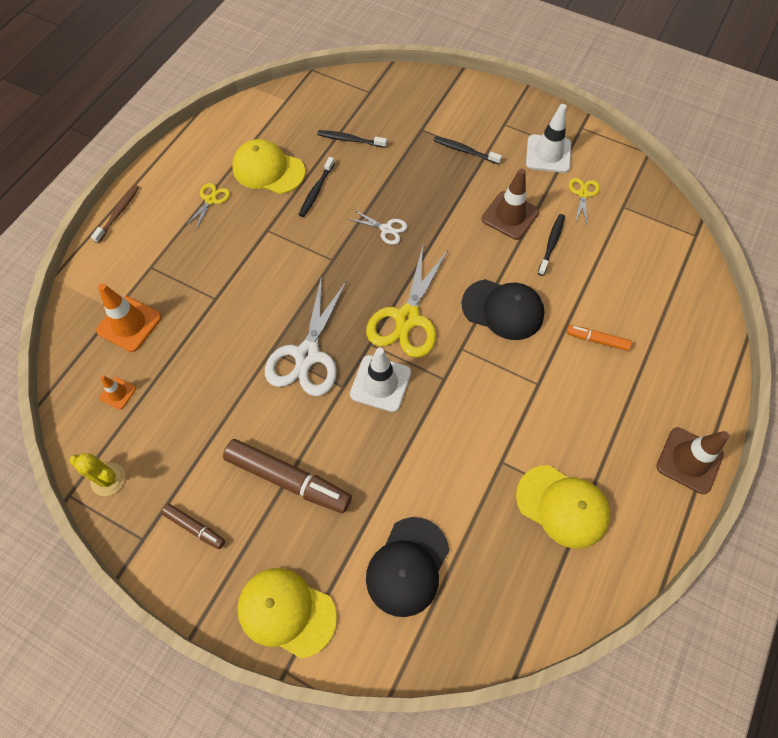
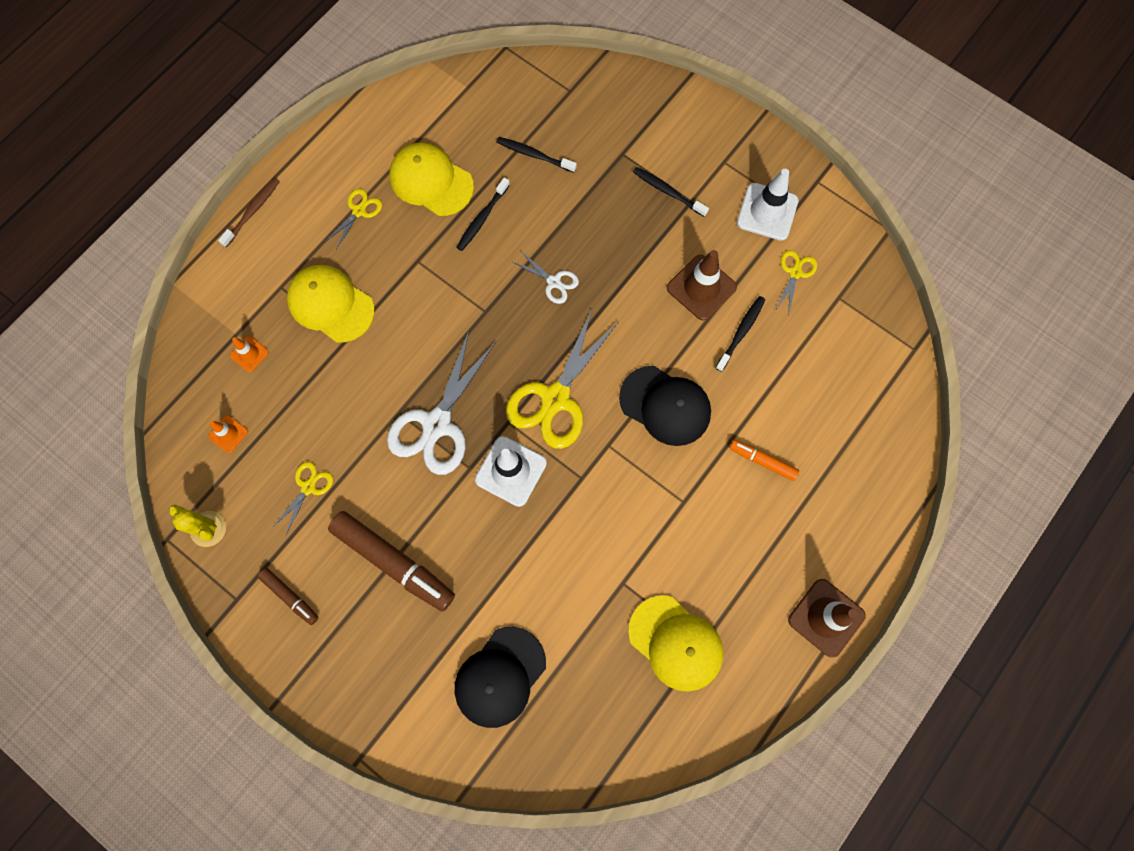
camera: 10 degrees right, 10 degrees up
orange traffic cone [96,284,162,352] -> orange traffic cone [230,336,269,372], size x0.54
yellow cap [237,568,337,658] -> yellow cap moved to [287,265,375,342]
none -> yellow scissors [273,462,333,534]

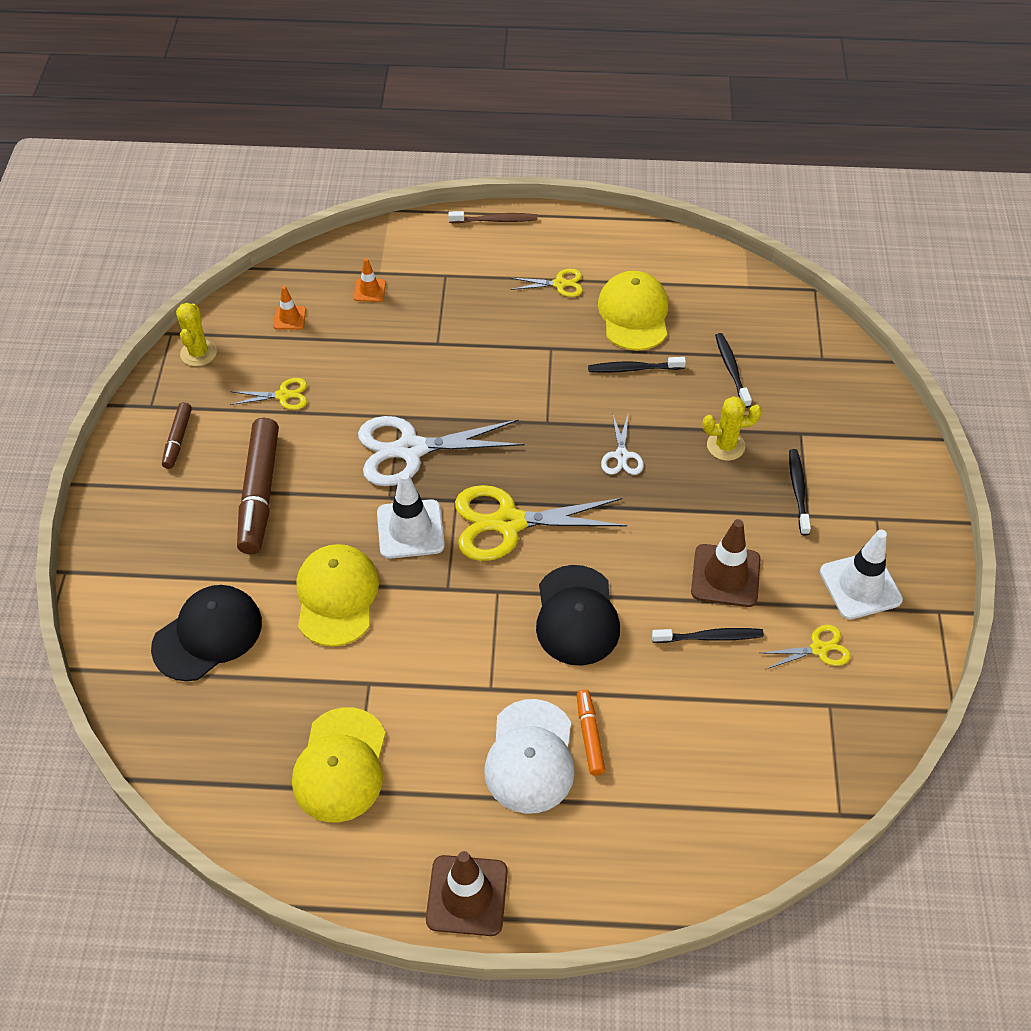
camera: 55 degrees right, 20 degrees down
yellow cap [287,265,375,342] -> yellow cap moved to [296,544,379,646]
black cap [455,627,546,728] -> black cap turned 135 degrees clockwise [151,585,262,681]
none -> white cap [484,699,575,814]
none -> yellow cactus [703,396,762,461]

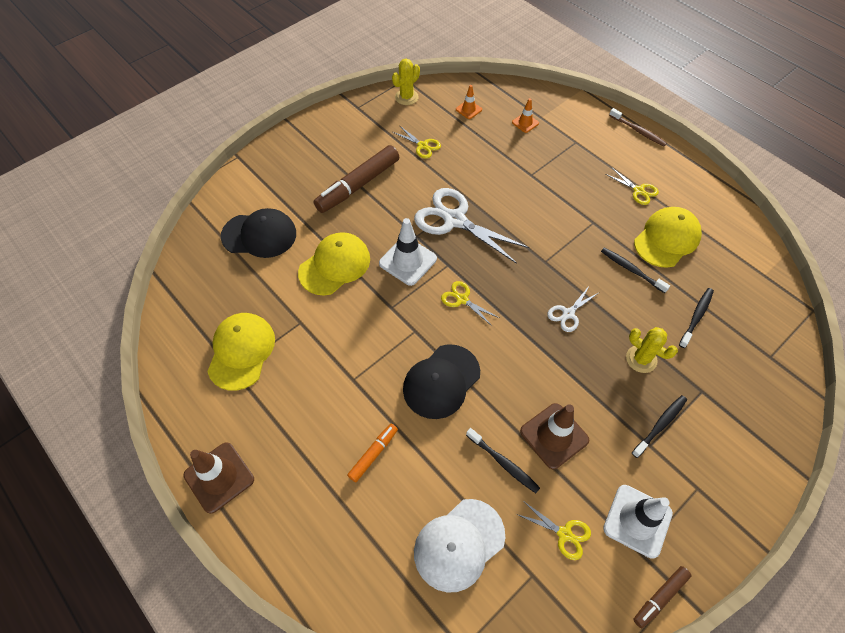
camera: 45 degrees right, 5 degrees up
brown marker [162,402,192,469] -> brown marker moved to [633,566,692,628]
yellow cap [292,707,386,822] -> yellow cap turned 135 degrees clockwise [207,313,275,391]
yellow scissors [455,485,627,561] -> yellow scissors [441,281,499,326], size x0.49
white cap [484,699,575,814] -> white cap moved to [414,499,505,593]

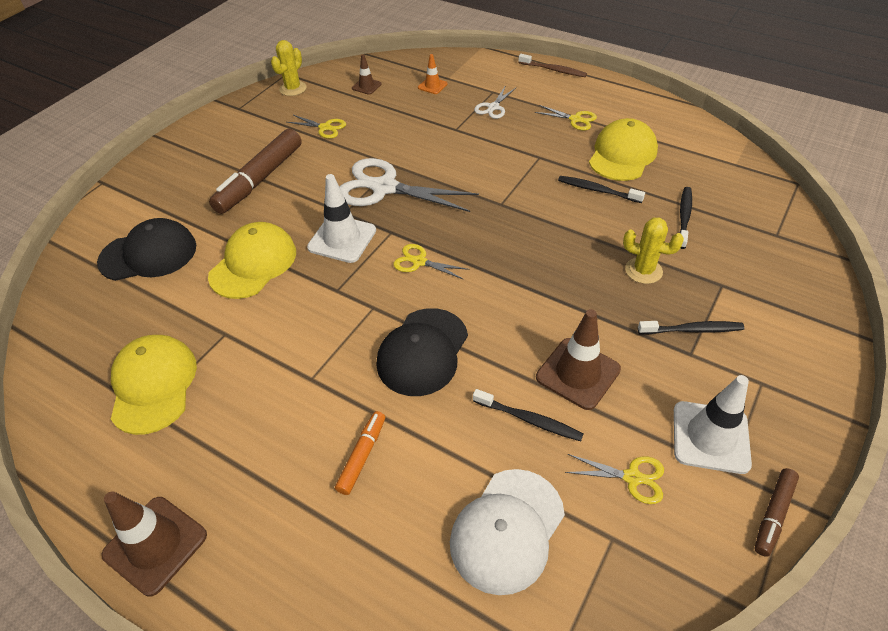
camera: 15 degrees left, 10 degrees down
orange traffic cone [456,85,482,119] -> brown traffic cone [352,55,382,95]
white scissors [548,285,600,332] -> white scissors moved to [474,85,516,119]
black toothbrush [632,395,687,458] -> black toothbrush turned 60 degrees clockwise [638,321,744,334]

